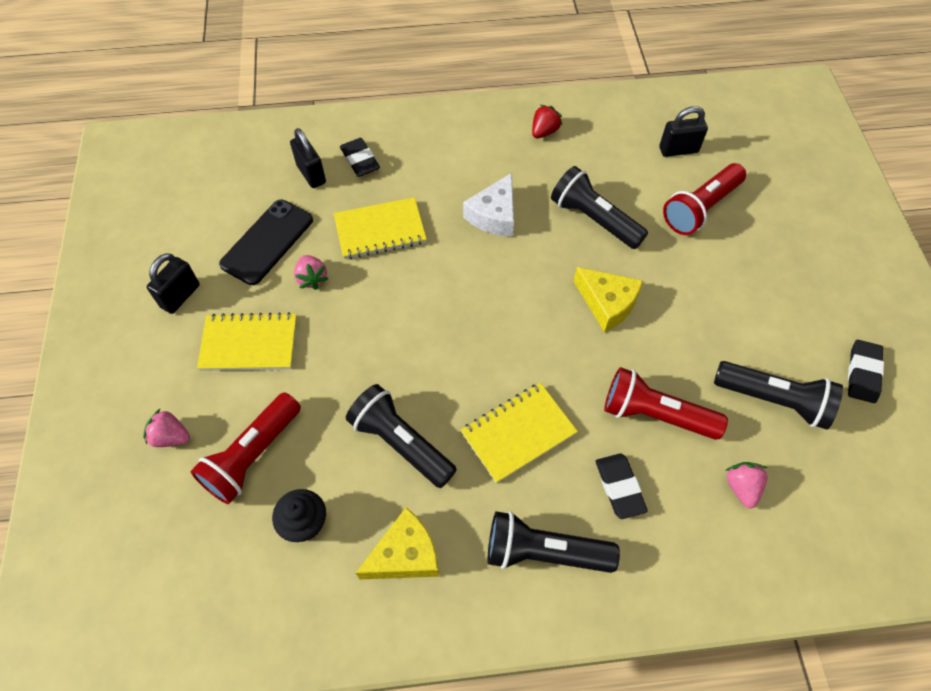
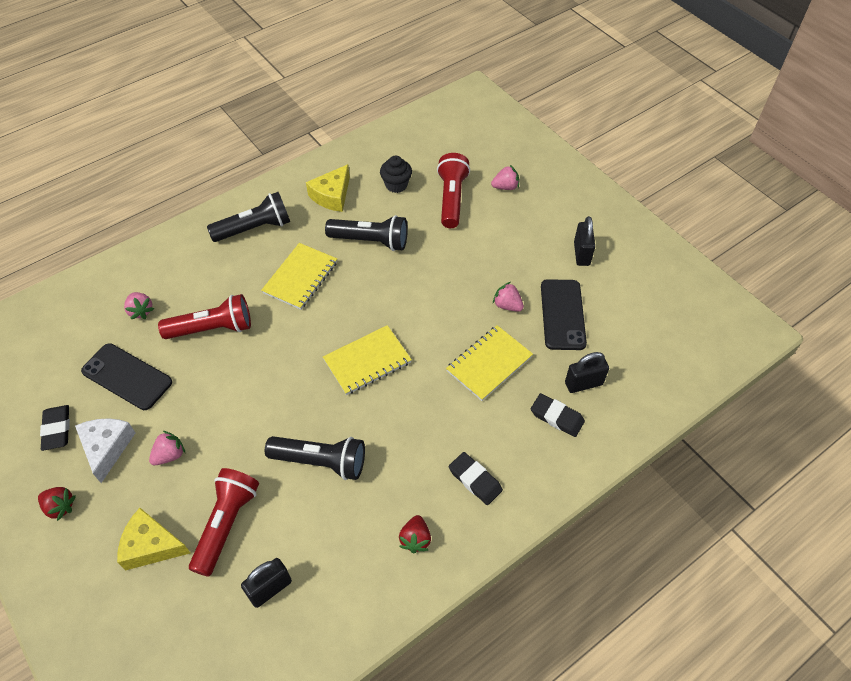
camera: 150 degrees right, 5 degrees down
yellow notebook [197,312,297,371] -> yellow notebook moved to [323,325,412,395]
black padlock [290,128,326,188] -> black padlock turned 45 degrees counterclockwise [565,352,609,393]
white cheese [463,173,514,237] -> white cheese moved to [75,418,136,483]
yellow cheese [574,267,643,332] -> yellow cheese moved to [117,508,190,570]
black eraser [595,453,648,519] -> black eraser moved to [449,452,503,505]
black flashlight [714,361,843,430] -> black phone [81,343,172,410]
none -> red strawberry [38,487,76,521]
none -> pink strawberry [149,431,185,465]

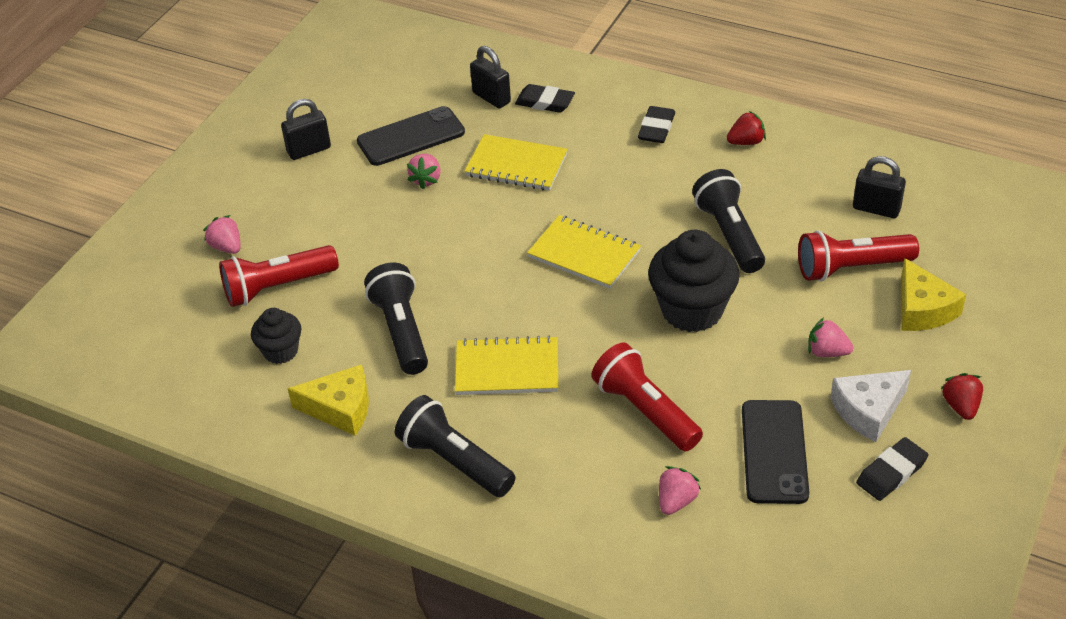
camera: 115 degrees left, 10 degrees down
black eraser [531,393,585,437] -> black eraser turned 75 degrees counterclockwise [515,84,575,113]
none -> black cupcake [648,230,740,332]

